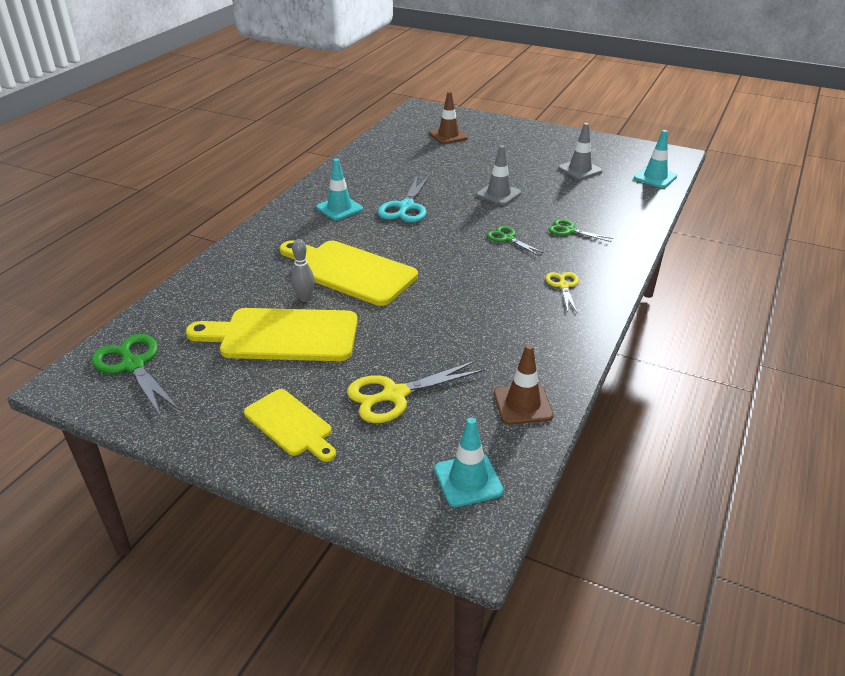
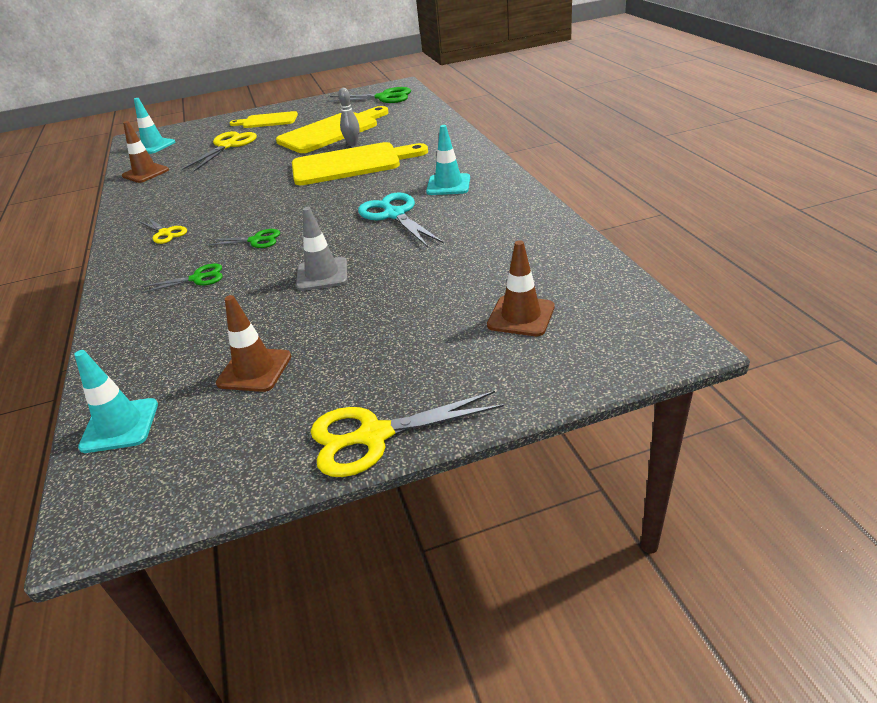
camera: 140 degrees right, 0 degrees up
grey traffic cone [558,123,602,180] -> brown traffic cone [216,295,291,392]
none -> yellow scissors [311,391,504,477]

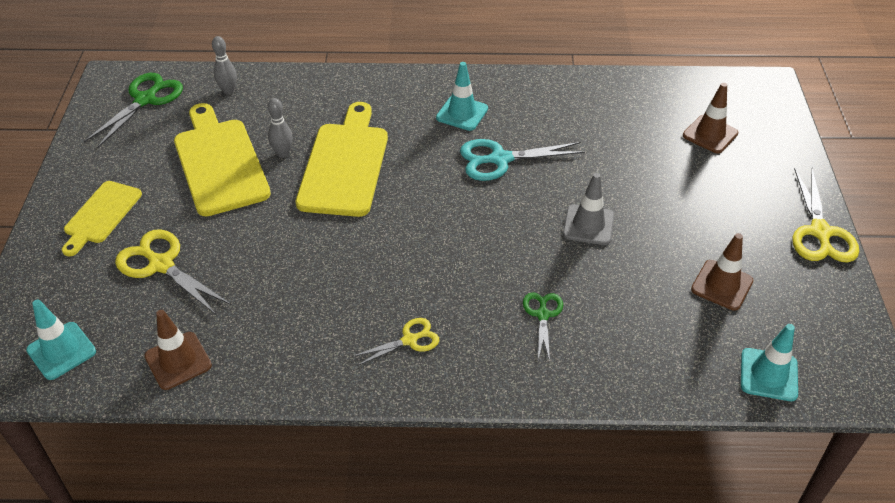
camera: 75 degrees left, 10 degrees up
green scissors [205,229,280,248] -> none
none -> grey bowling pin [212,36,237,95]

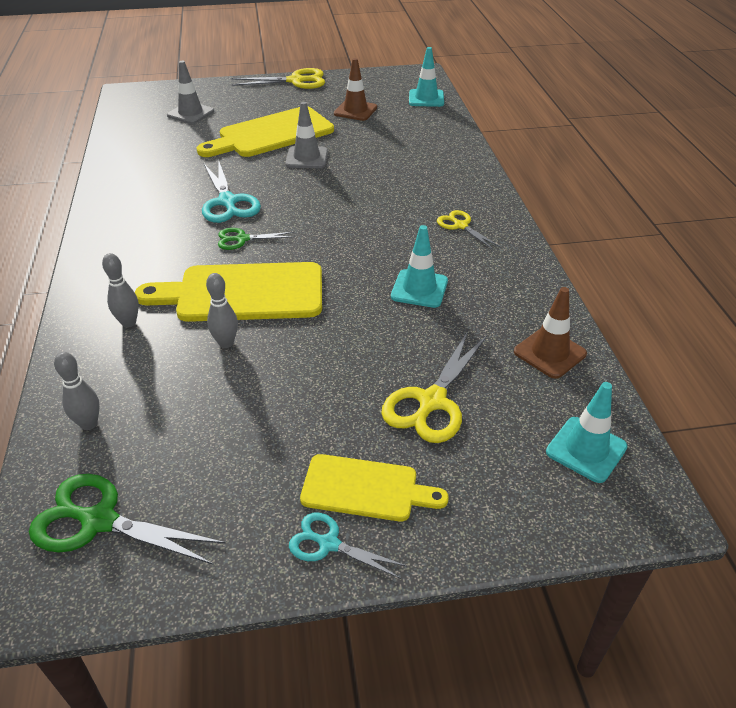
camera: 100 degrees left, 5 degrees down
yellow cutting board [174,103,271,216] -> yellow cutting board moved to [197,106,334,157]
turquoise traffic cone [436,62,488,131] -> turquoise traffic cone moved to [391,225,448,308]
green scissors [523,292,563,362] -> green scissors moved to [218,228,295,250]
brown traffic cone [683,83,738,153] -> grey traffic cone [167,61,214,124]
none -> grey bowling pin [102,253,139,328]
none -> turquoise scissors [289,513,407,579]

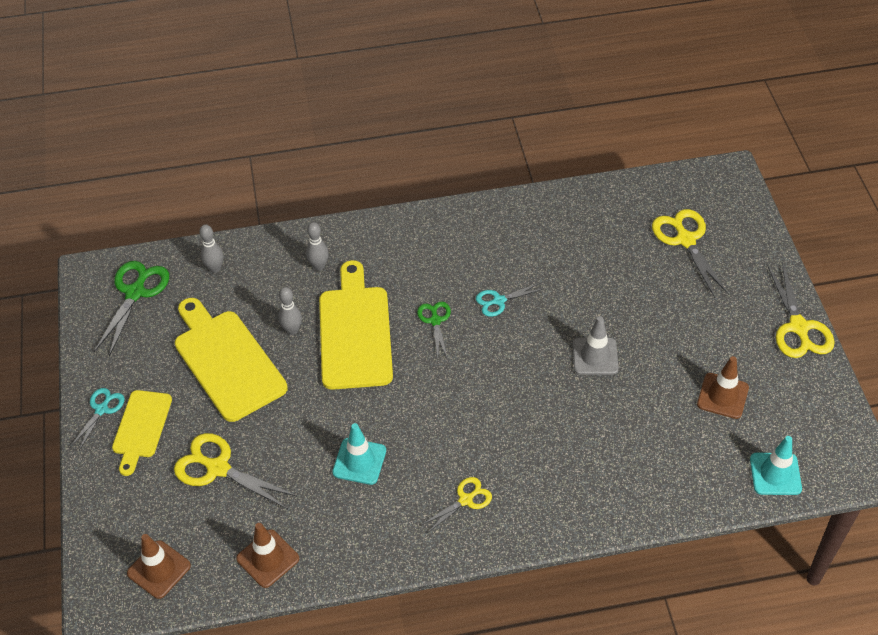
camera: 90 degrees right, 10 degrees up
grey traffic cone [167,61,214,124] -> yellow scissors [652,209,729,298]
yellow cutting board [197,106,334,157] -> yellow cutting board moved to [175,298,288,422]
turquoise scissors [202,160,261,223] -> turquoise scissors [476,282,545,317], size x0.59
turquoise traffic cone [546,382,628,483] -> brown traffic cone [127,534,191,599]

